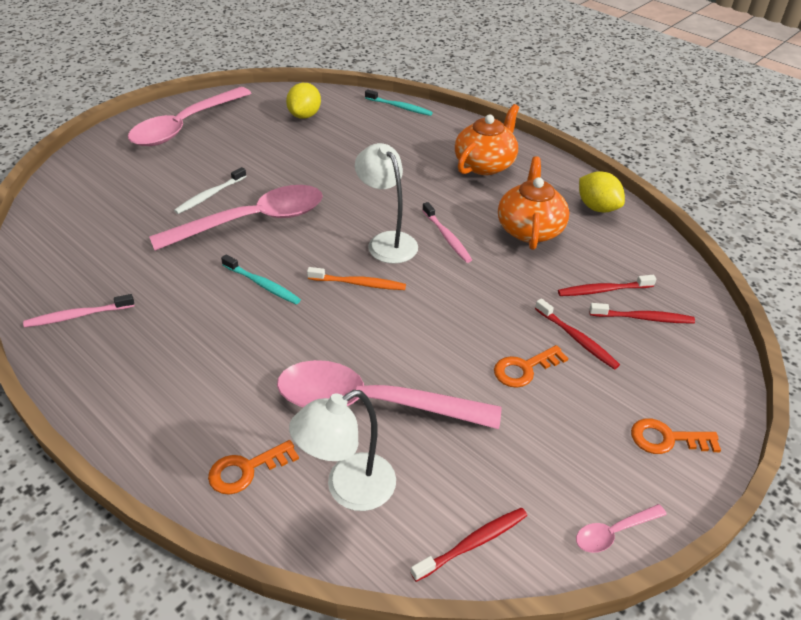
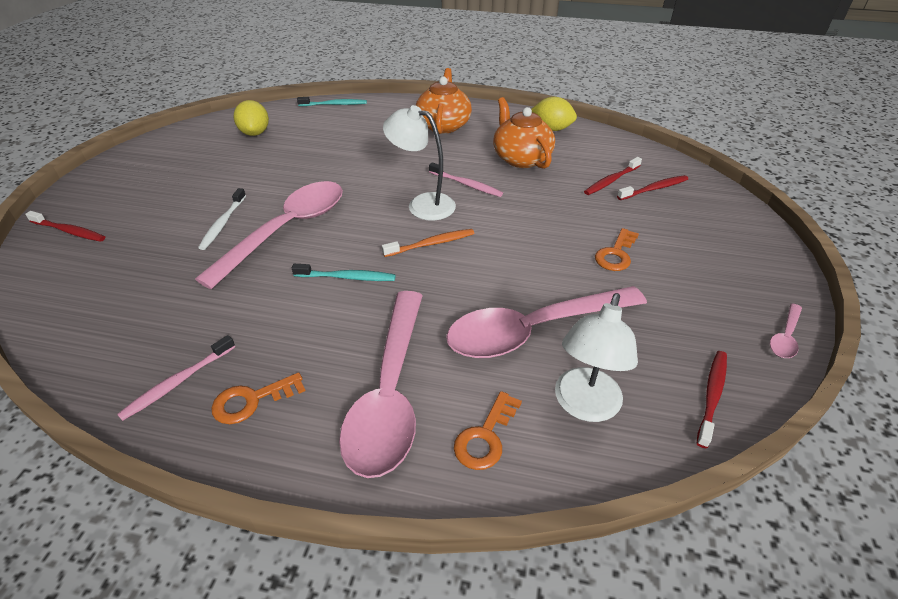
camera: 30 degrees left, 0 degrees up
pink spoon [128,87,251,146] -> pink spoon moved to [339,291,423,478]
red toothbrush [535,298,620,370] -> red toothbrush moved to [25,211,105,242]
orange key [631,418,721,454] -> orange key moved to [211,372,305,424]

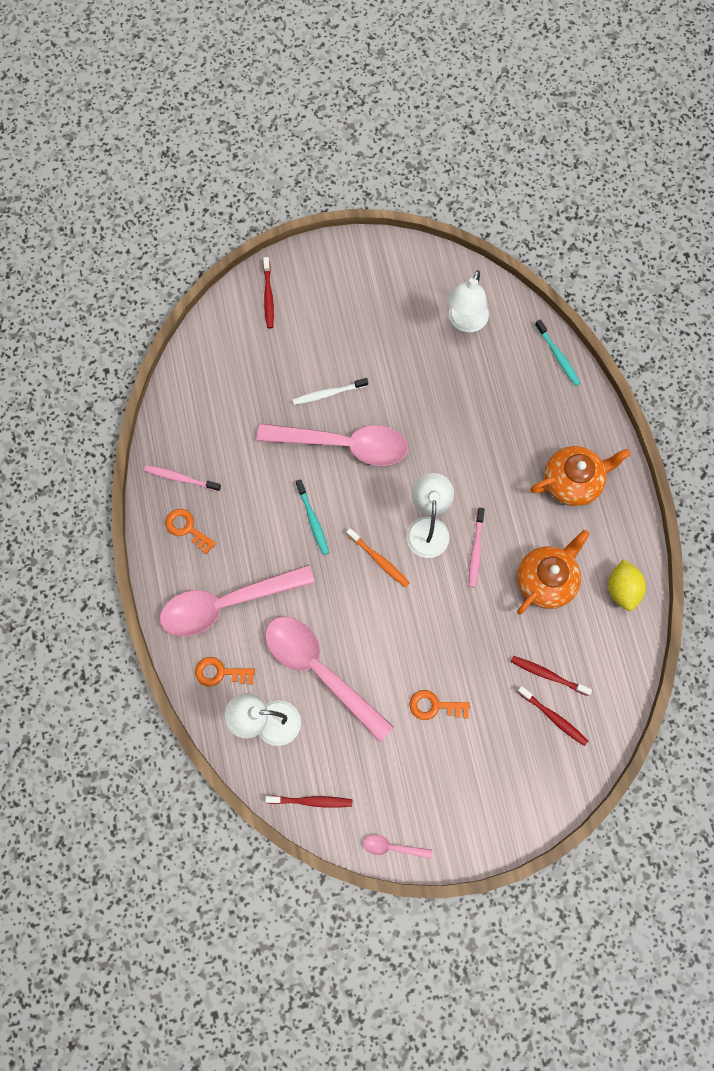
camera: 65 degrees right, 30 degrees up
yellow lemon [234,100,269,136] -> white lamp [448,270,489,332]

